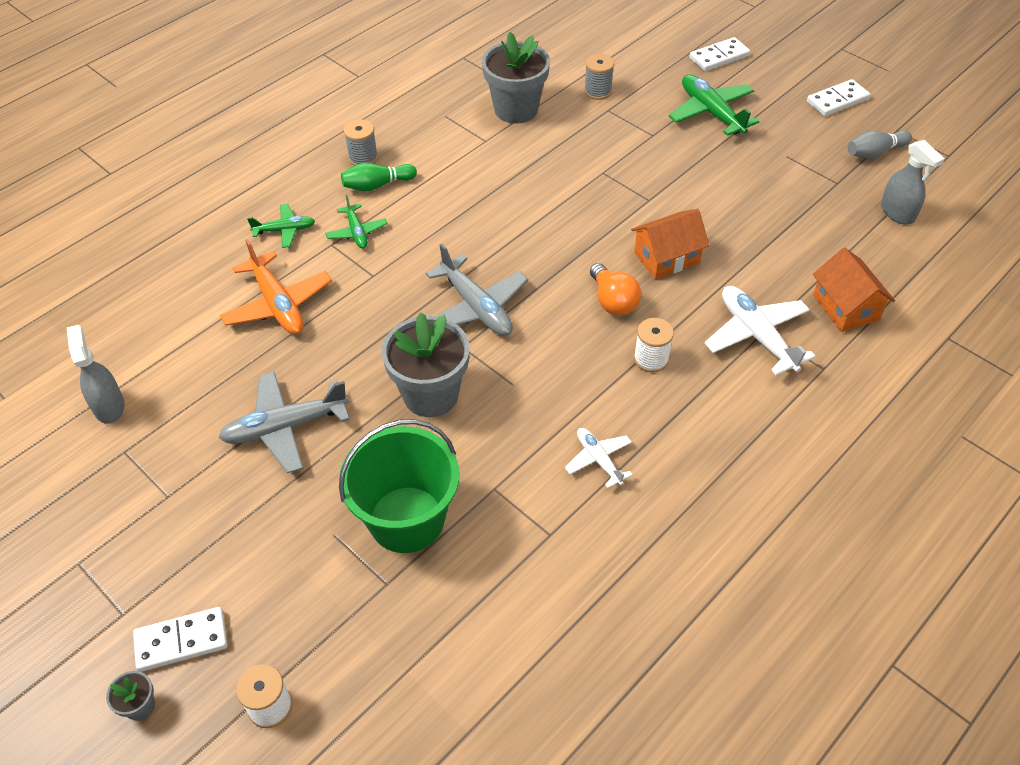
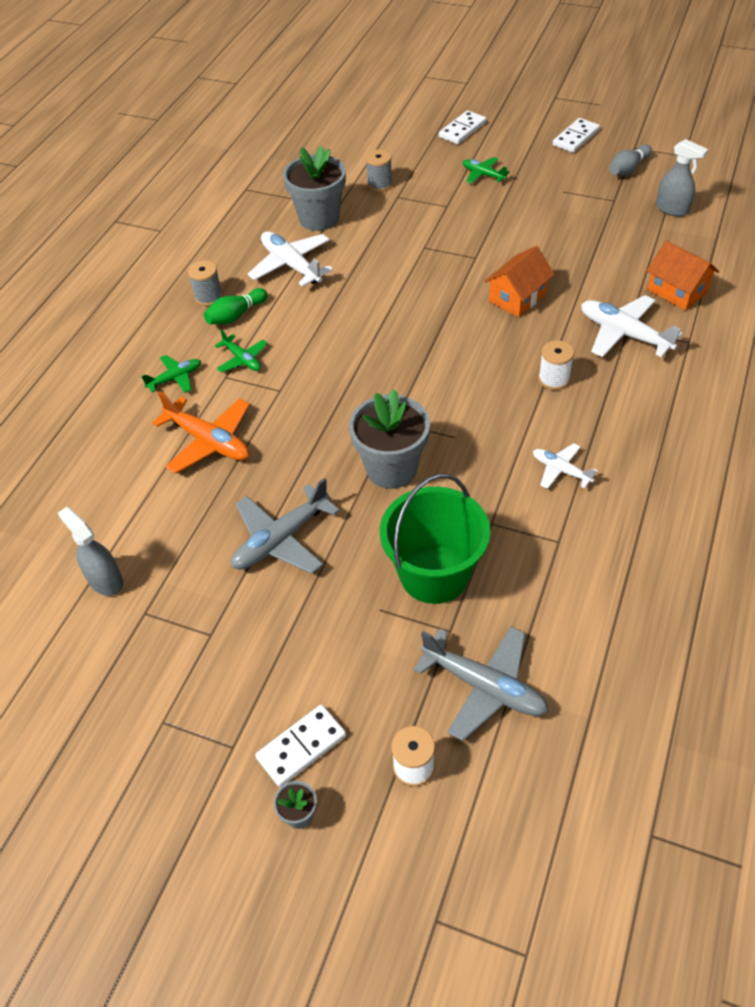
camera: 20 degrees left, 0 degrees up
grey plane [426,244,528,336] -> grey plane moved to [414,626,549,741]
orange light bulb [590,263,641,316] -> none
green plane [669,74,759,136] -> green plane [463,157,510,184], size x0.58
none -> white plane [248,231,333,287]

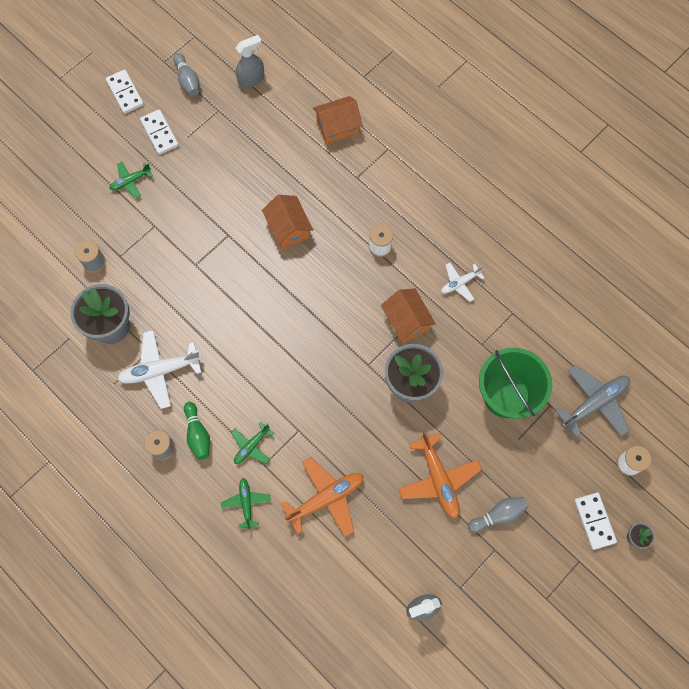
camera: 70 degrees left, 20 degrees up
green plane [215,329,268,372] -> green plane turned 150 degrees clockwise [231,421,274,464]
grey plane [231,478,340,574] -> orange plane [399,431,482,519]
white domino [439,110,486,144] -> white domino moved to [140,109,179,155]
white plane [581,295,682,357] -> none
none -> orange house [381,288,436,344]
none -> grey bowling pin [468,497,528,533]

